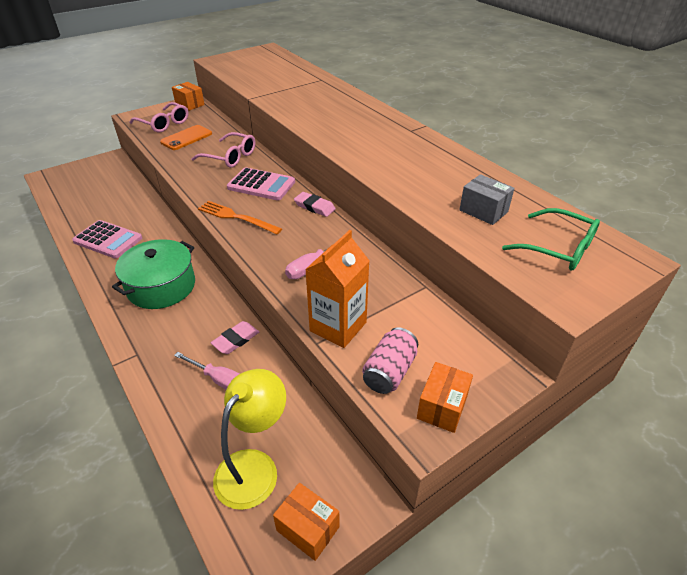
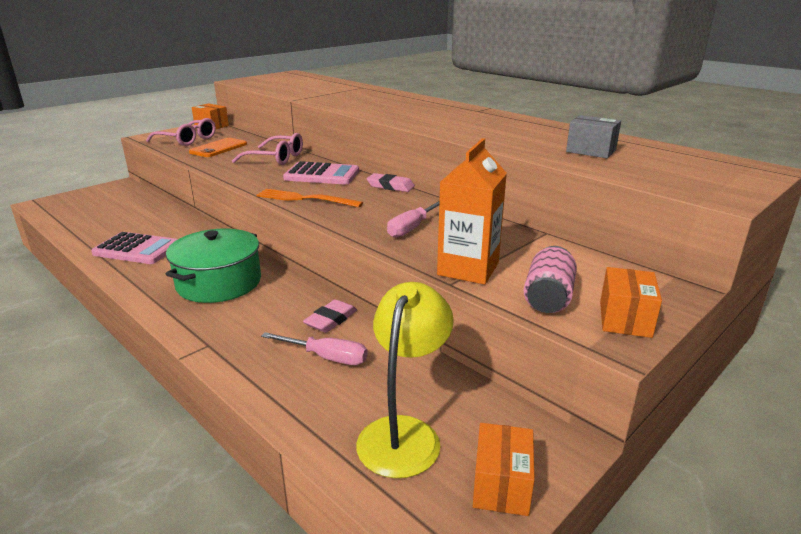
camera: 10 degrees left, 15 degrees down
orange box [273,483,340,561] -> orange box turned 75 degrees clockwise [473,423,535,516]
green glasses [502,208,600,271] -> none

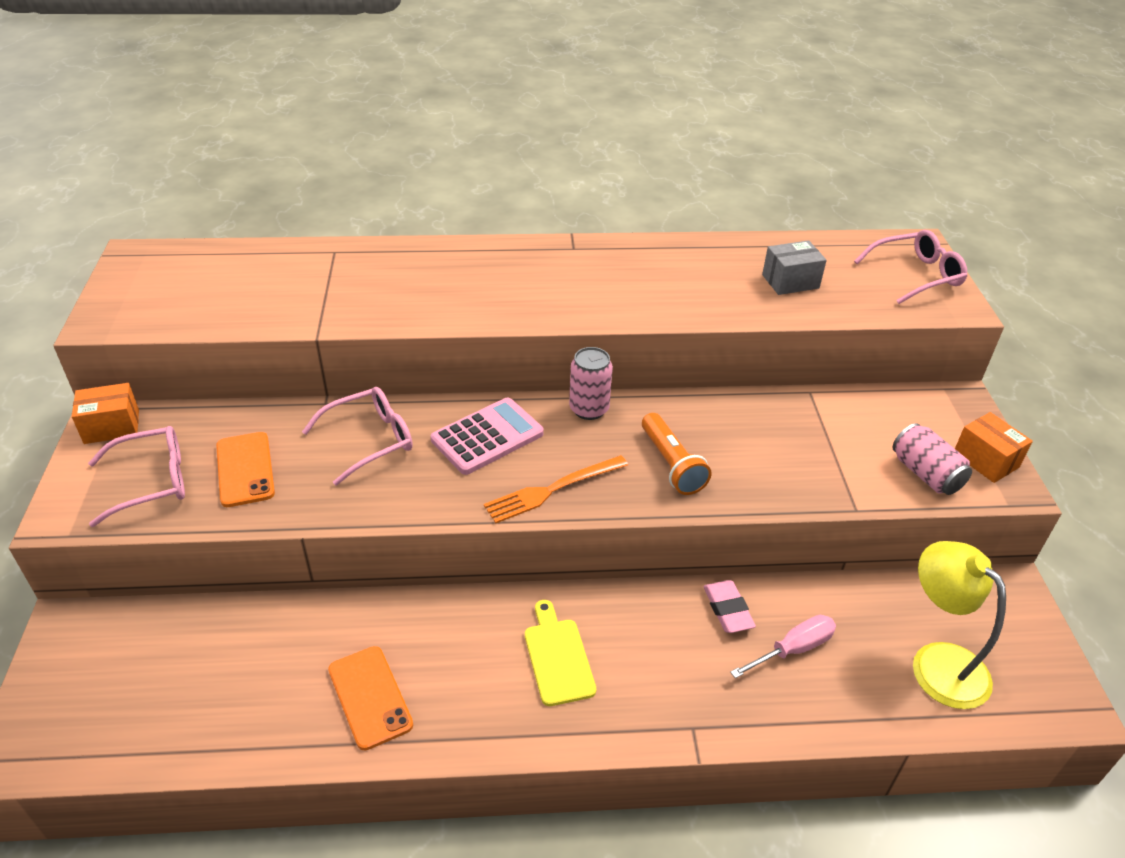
camera: 50 degrees left, 15 degrees up
pink calculator [91,232,178,264] -> orange phone [328,646,413,750]
green pot [166,228,261,303] -> yellow cutting board [525,600,596,706]
pink eraser [367,173,415,192] -> pink can [569,347,613,420]
pink screwdriver [387,201,439,238] -> none
orange carton [437,138,507,285] -> none
orange box [473,423,535,516] -> none
none -> orange flashlight [642,413,712,495]
none -> pink glasses [854,230,967,304]

